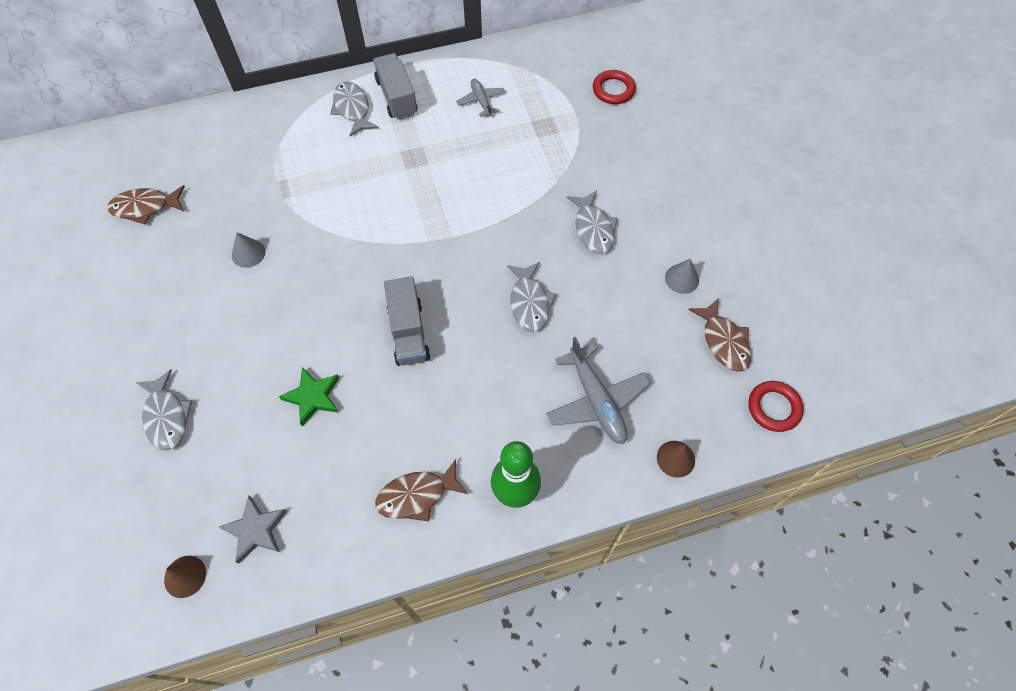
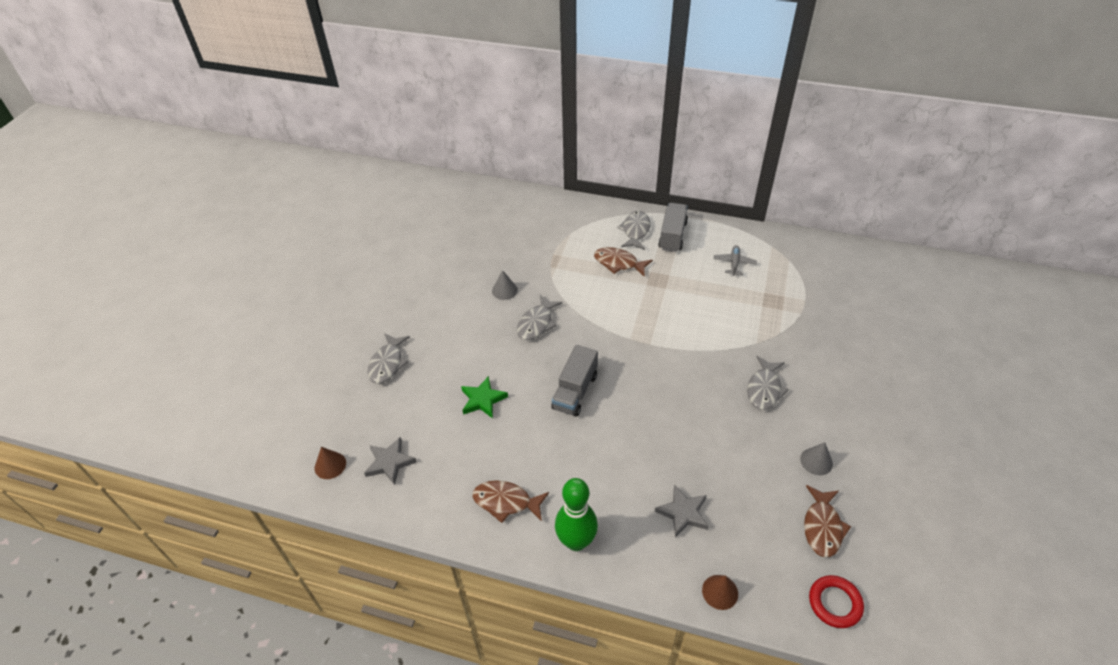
camera: 35 degrees right, 15 degrees down
brown fish [107,185,185,224] -> brown fish moved to [594,247,653,277]
grey fish [507,262,556,332] -> grey fish moved to [517,295,563,340]
grey plane [546,337,651,444] -> grey star [655,484,709,538]
red ring [593,70,636,104] -> none

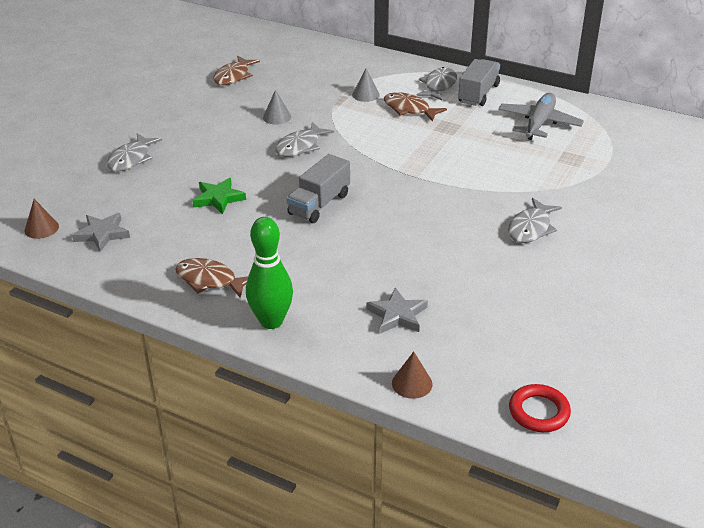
camera: 10 degrees right, 10 degrees down
grey plane [714,245,757,276] -> grey plane [498,93,584,140], size x1.75
grey cone [800,442,833,475] -> grey cone moved to [352,68,380,102]
brown fish [804,485,851,557] -> brown fish moved to [213,56,260,85]

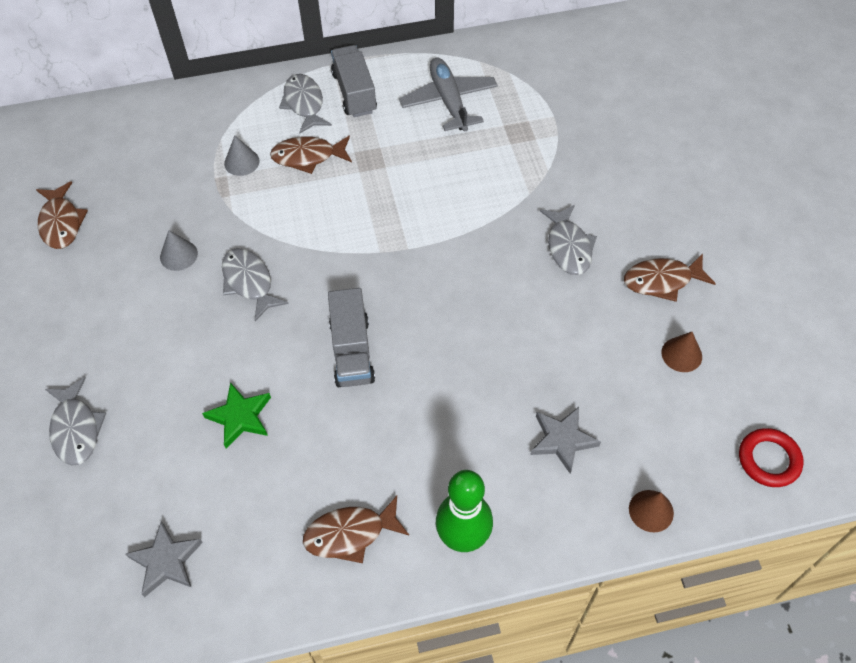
camera: 40 degrees left, 20 degrees up
brown cone [25,199,59,239] -> brown cone moved to [661,332,702,372]
grey fish [275,122,334,157] -> grey fish turned 150 degrees clockwise [222,248,289,321]
none -> brown fish [624,254,716,302]

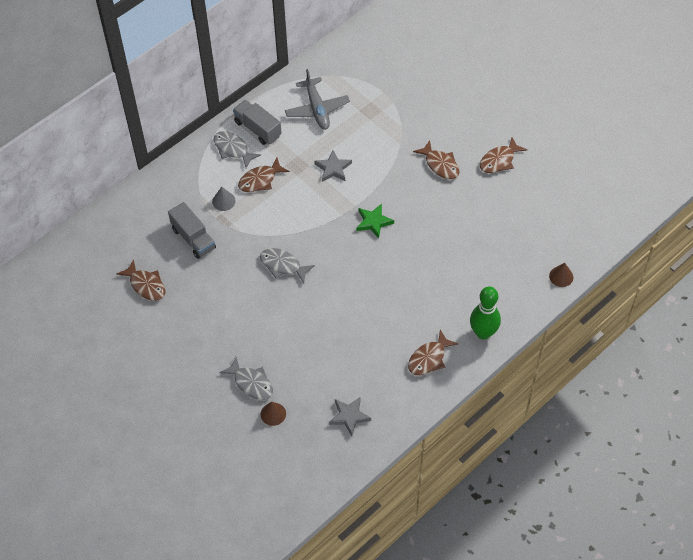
camera: 30 degrees left, 0 degrees up
grey cone [160,230,198,271] -> none
green star [202,382,271,448] -> green star moved to [357,204,394,239]
grey truck [328,288,375,387] -> grey truck moved to [168,202,216,259]
grey plane [399,57,498,132] -> grey plane turned 150 degrees counterclockwise [285,69,350,130]
grey star [530,407,601,474] -> grey star moved to [314,150,352,182]
grey fish [540,205,597,275] -> brown fish [413,140,459,179]
brown cone [661,332,702,372] -> brown cone moved to [261,402,286,426]
red ring [739,428,803,487] -> none

